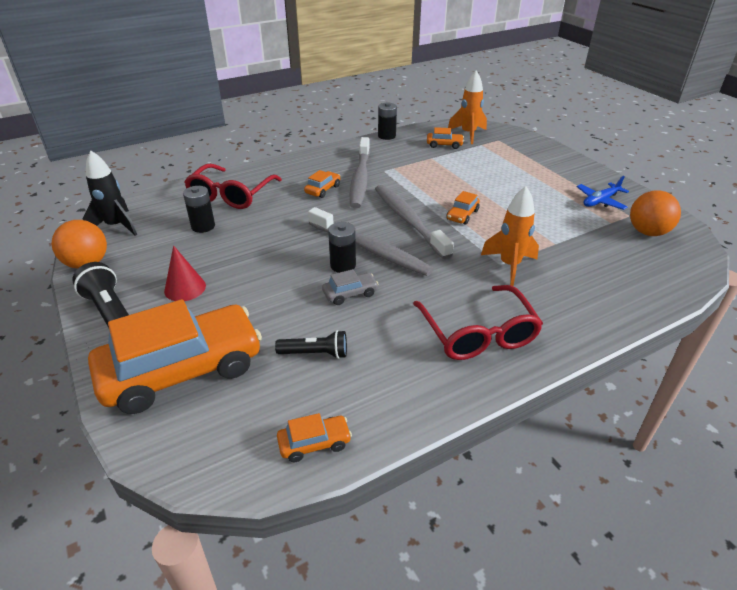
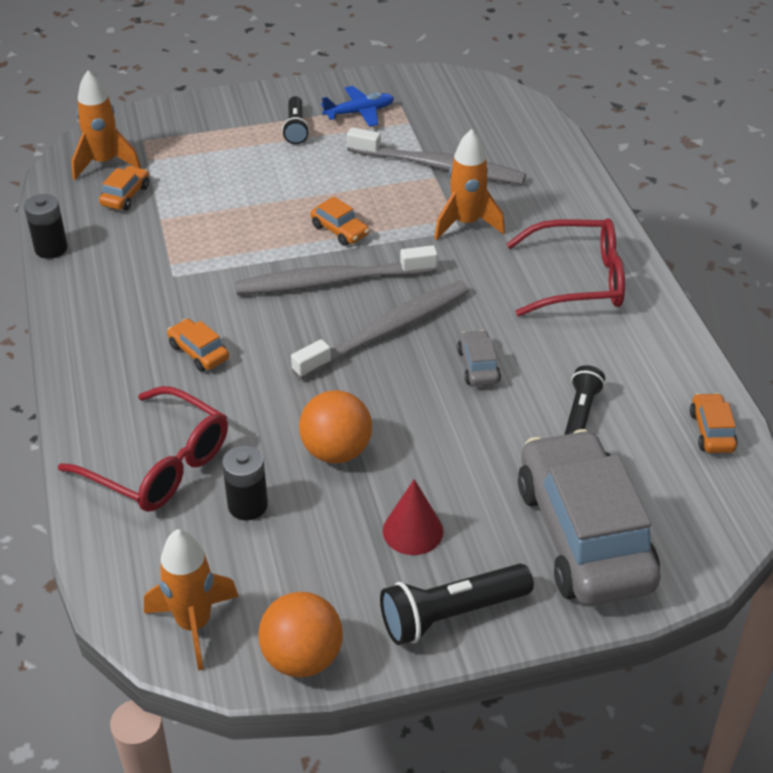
camera: 75 degrees left, 5 degrees up
black rocket [83,151,137,236] -> orange rocket [144,529,239,671]
orange car [88,299,262,414] -> grey car [518,429,661,606]
black battery [328,222,356,273] -> none
grey toothbrush [350,137,370,208] -> grey toothbrush moved to [347,127,526,185]
blue plane [577,176,629,210] -> blue plane turned 90 degrees counterclockwise [321,86,394,127]
orange ball [630,190,681,236] -> orange ball moved to [299,390,372,463]
none -> black flashlight [282,96,309,144]

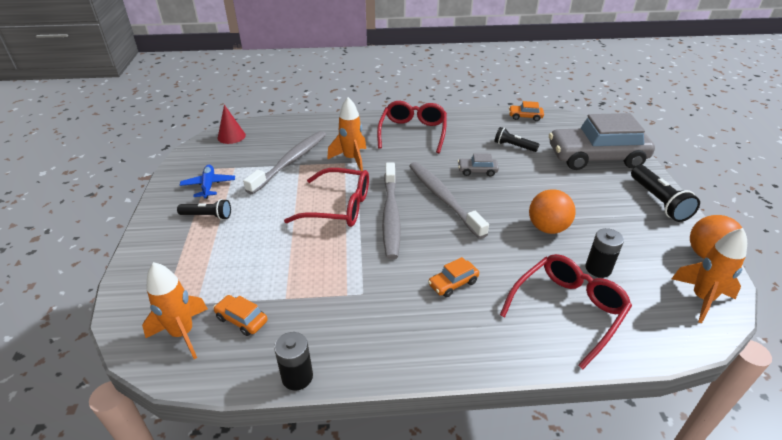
camera: 80 degrees left, 5 degrees down
orange car [311,196,369,246] -> red glasses [284,168,369,227]
red cone [383,479,443,555] -> red cone moved to [218,105,246,144]

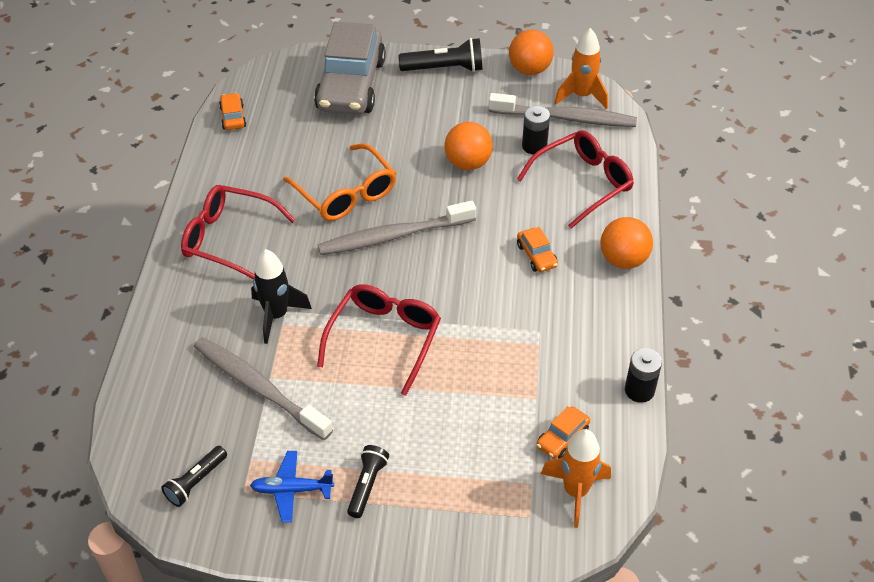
camera: 80 degrees left, 10 degrees up
red cone [218,105,246,144] -> none
orange rocket [327,97,366,171] -> black rocket [251,249,312,344]
grey toothbrush [382,162,401,259] -> grey toothbrush moved to [489,93,637,127]
grey car [458,153,499,177] -> orange glasses [283,143,396,221]
black flashlight [494,127,539,152] -> black flashlight moved to [161,446,227,507]
red glasses [500,254,632,369] -> red glasses turned 90 degrees clockwise [517,130,634,229]
orange car [509,101,544,121] -> orange car turned 150 degrees clockwise [219,93,246,130]
none -> orange ball [600,217,653,269]

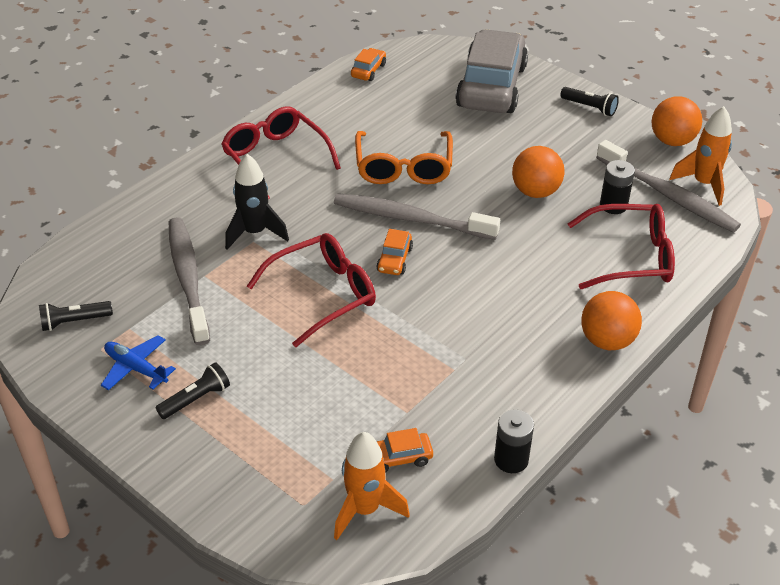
camera: 35 degrees right, 5 degrees down
grey car [314,22,386,115] -> grey car turned 150 degrees clockwise [455,29,528,113]
black flashlight [398,38,483,72] -> black flashlight [560,87,619,116], size x0.64
orange car [517,227,558,272] -> orange car moved to [376,229,413,275]

